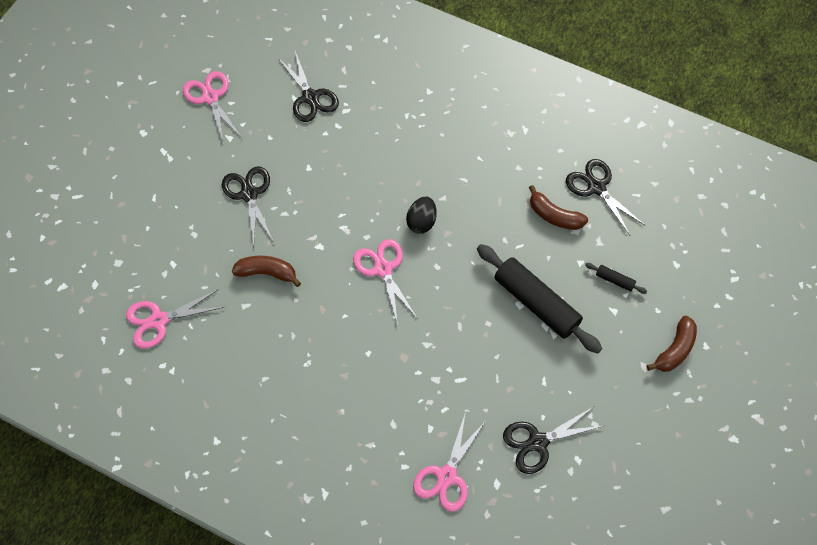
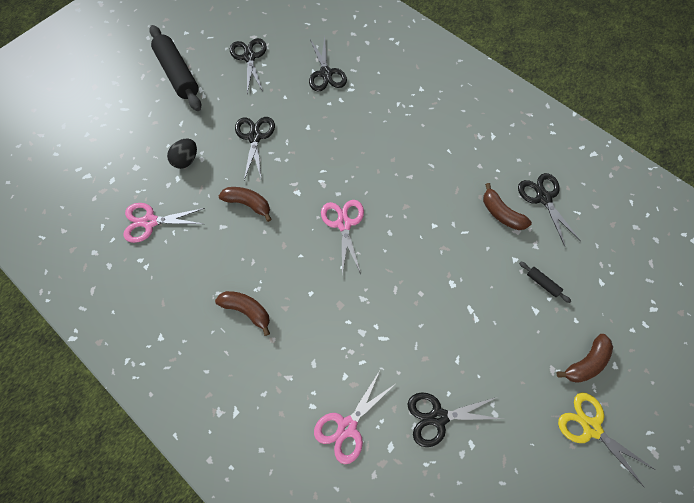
camera: 15 degrees right, 5 degrees up
pink scissors [183,71,242,142] -> black scissors [230,38,267,93]
black egg [406,197,437,234] -> black egg moved to [167,139,197,169]
black rolling pin [477,244,602,353] -> black rolling pin moved to [149,25,201,111]
none -> brown banana [215,291,270,336]
none -> yellow scissors [558,392,654,488]

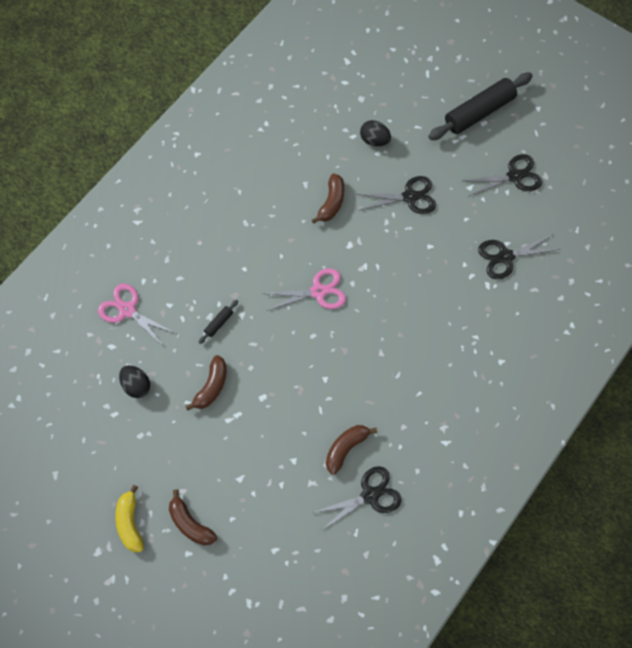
camera: 85 degrees right, 0 degrees up
pink scissors [124,203,205,243] -> none
brown banana [215,291,270,336] -> brown banana moved to [185,355,227,411]
black scissors [407,393,502,447] -> black egg [119,365,150,398]
black rolling pin [519,262,571,303] -> black rolling pin moved to [199,300,238,344]
yellow scissors [558,392,654,488] -> yellow banana [115,485,144,552]

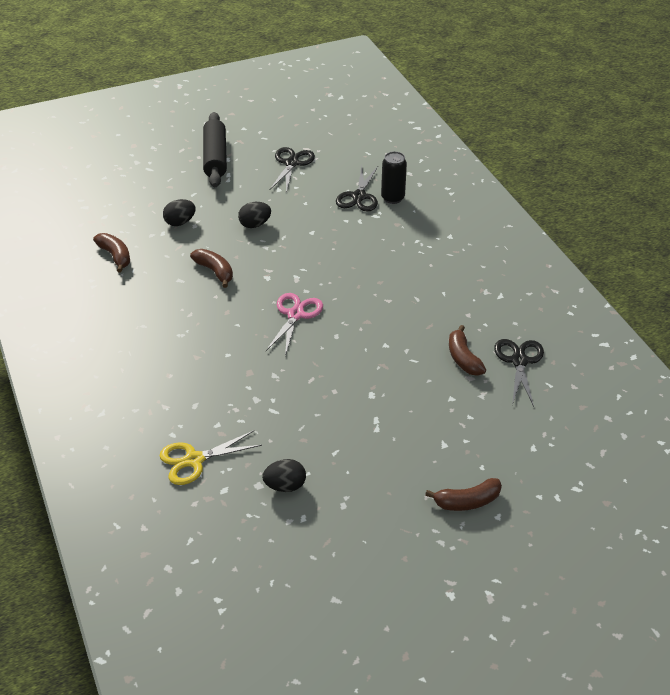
camera: 60 degrees left, 25 degrees down
pink scissors [98,283,176,348] -> yellow scissors [160,430,262,485]
yellow banana [115,485,144,552] -> none
brown banana [185,355,227,411] -> brown banana moved to [93,233,130,272]
black rolling pin [199,300,238,344] -> none
black scissors [356,176,436,214] -> black egg [238,202,271,228]
none -> black can [381,151,407,204]

